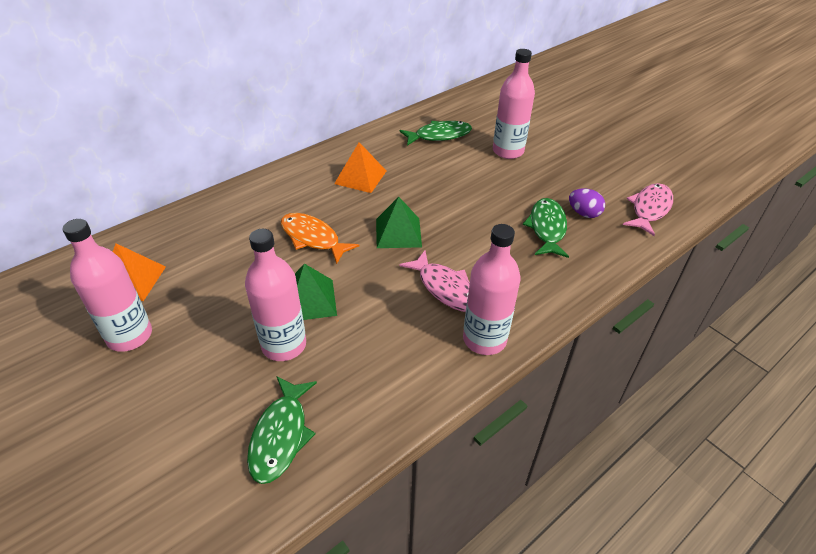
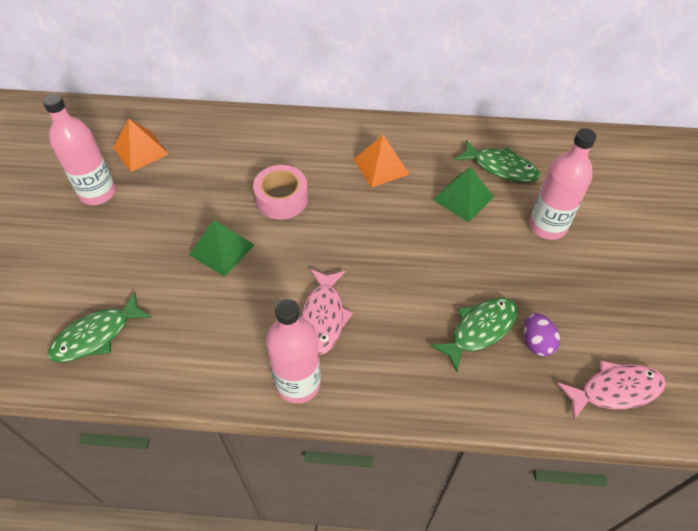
camera: 45 degrees right, 10 degrees up
pink bottle [245,229,306,361] -> none
orange fish [281,213,359,264] -> pink tape [253,165,308,219]
green pyramid [376,197,422,248] -> green pyramid moved to [433,167,494,222]

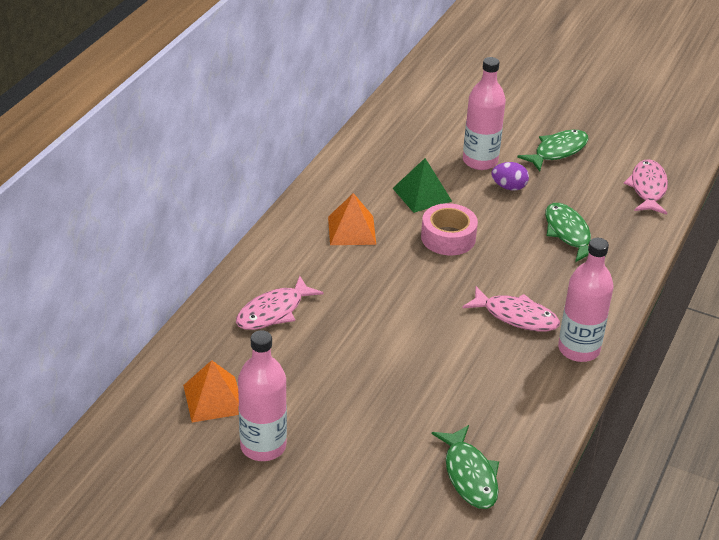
camera: 70 degrees left, 15 degrees down
green pyramid [189,220,254,277] -> none
pink tape [253,165,308,219] -> pink tape moved to [421,203,478,255]
green fish [455,140,540,182] -> green fish moved to [517,130,589,171]
purple egg [524,313,560,357] -> purple egg moved to [491,162,529,191]
none -> pink fish [236,276,323,330]

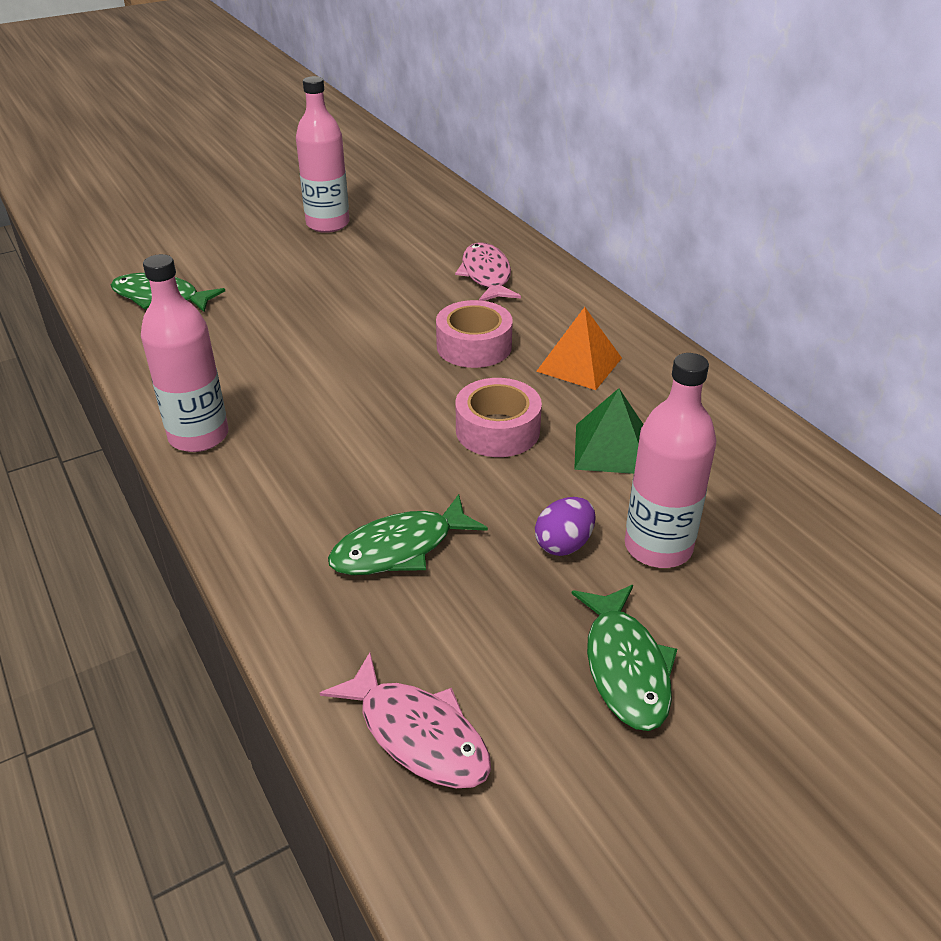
camera: 125 degrees right, 0 degrees up
orange pyramid [183,360,239,423] -> none
pink fish [462,286,560,331] -> none
green fish [545,203,606,262] -> green fish turned 135 degrees clockwise [328,494,488,575]
none -> pink tape [436,300,513,368]

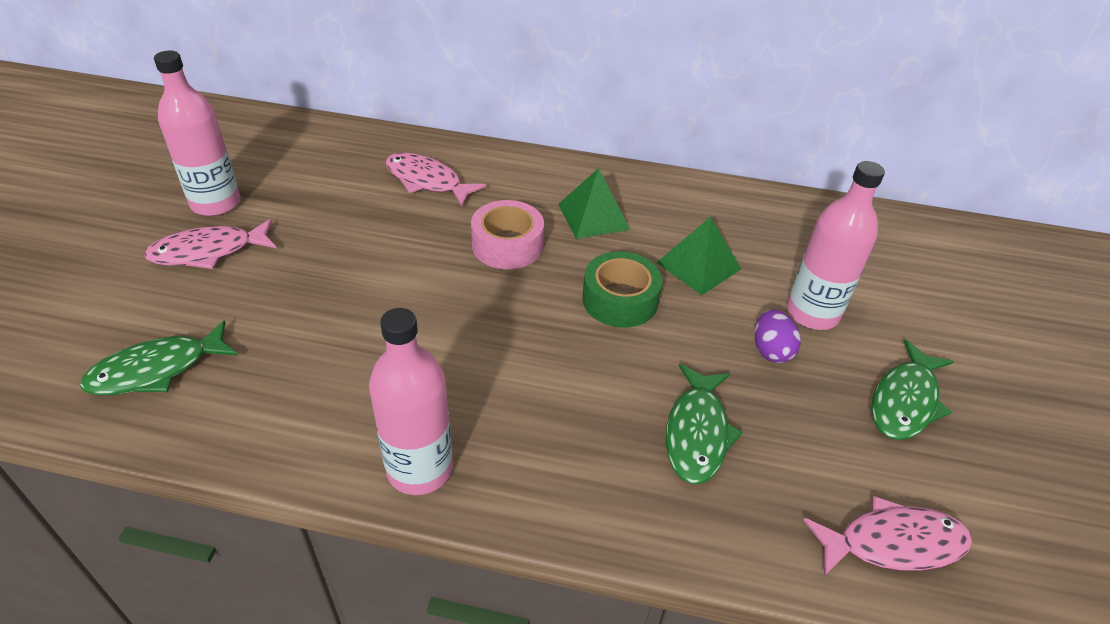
camera: 50 degrees left, 5 degrees up
pink tape [456,378,542,457] -> green tape [582,251,663,328]
orange pyramid [536,307,622,390] -> green pyramid [558,168,630,239]
green fish [572,585,677,731] -> green fish turned 90 degrees clockwise [872,339,954,440]
none -> pink fish [144,219,276,269]

